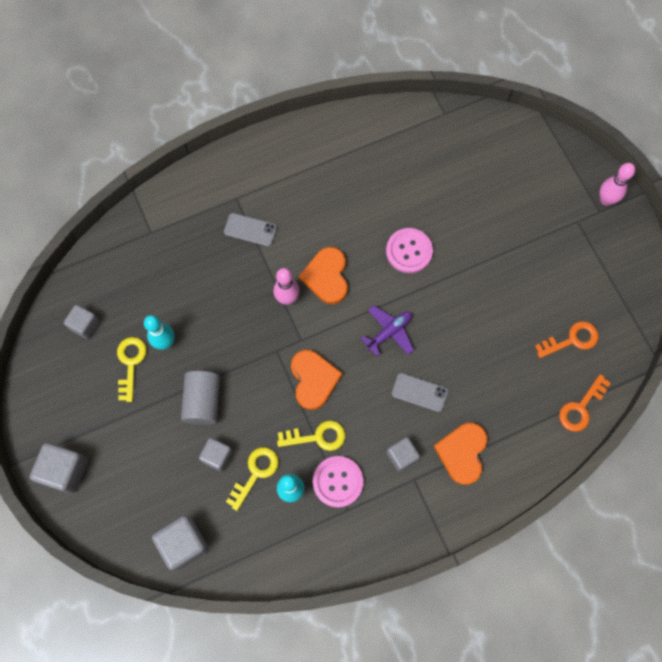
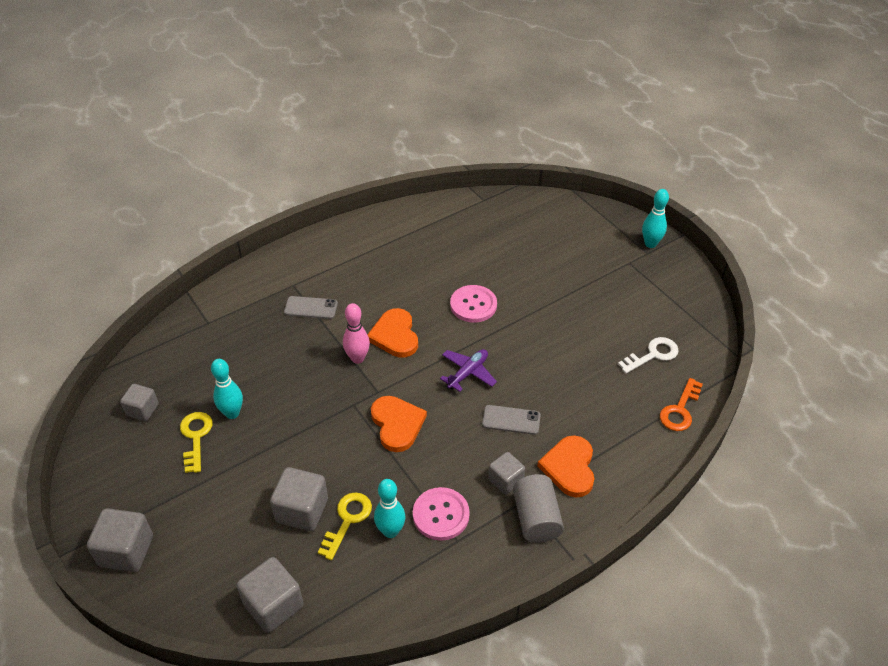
camera: 10 degrees left, 25 degrees down
grey cylinder [181,371,220,425] -> grey cylinder moved to [513,474,564,543]
grey cube [199,438,233,472] -> grey cube [270,467,328,531], size x1.57
yellow key [277,420,345,451] -> none
orange key [535,321,599,358] -> white key [618,337,679,374]
pink bowling pin [600,163,635,206] -> turquoise bowling pin [642,189,669,248]

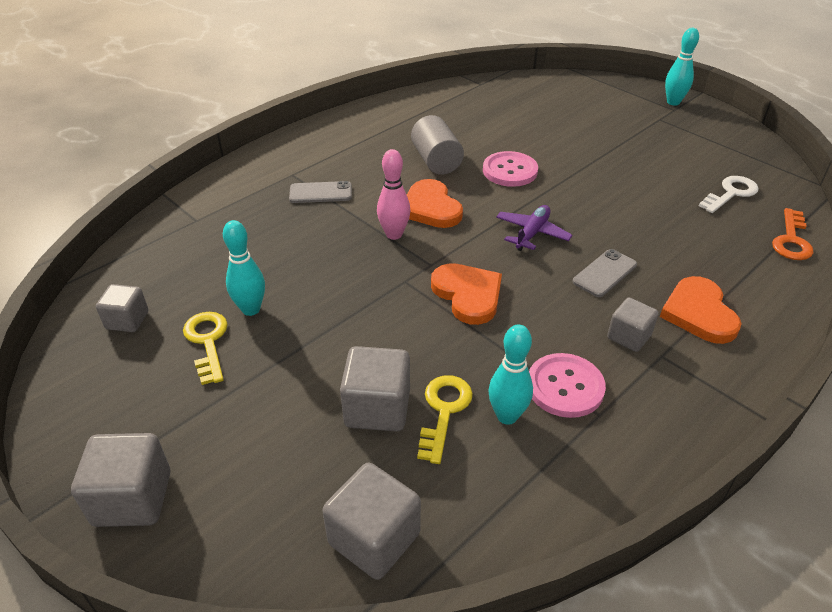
camera: 10 degrees left, 5 degrees down
grey phone [482,405,540,435] -> grey phone turned 45 degrees counterclockwise [572,249,637,297]
grey cylinder [513,474,564,543] -> grey cylinder moved to [411,115,464,175]

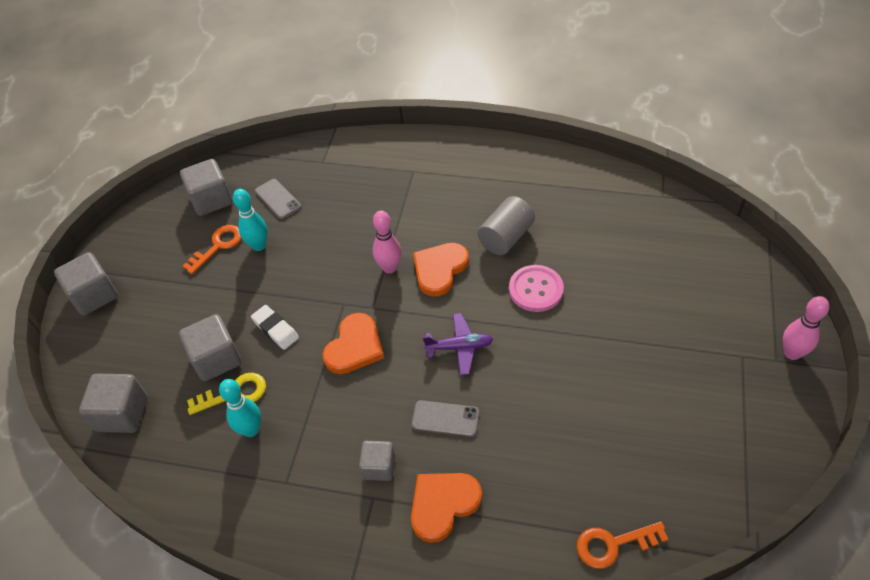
camera: 60 degrees right, 10 degrees up
grey cube [96,284,148,332] -> grey cube [180,159,232,216], size x1.57
yellow key [183,312,228,385] -> orange key [183,225,242,274]
grey phone [289,181,352,203] -> grey phone moved to [255,179,301,219]
pink button [529,353,606,418] -> none
turquoise bowling pin [665,28,699,106] -> pink bowling pin [783,296,829,360]
white key [699,176,759,213] -> none
none -> white eraser [251,305,299,350]

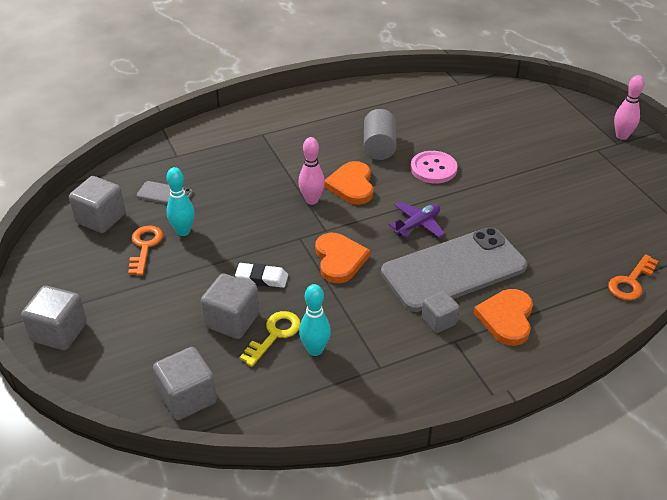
camera: 40 degrees left, 10 degrees down
grey phone [412,400,479,437] -> grey phone [381,227,527,312], size x2.42

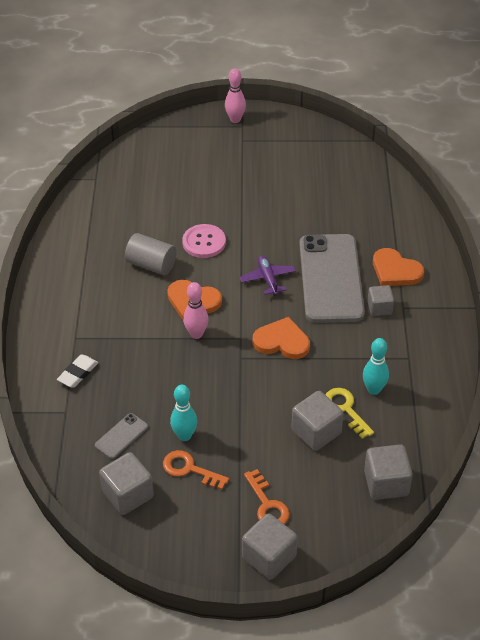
camera: 65 degrees left, 5 degrees up
white eraser [235,263,288,288] -> white eraser moved to [57,355,98,388]
orange key [608,254,659,301] -> orange key moved to [244,469,290,524]

